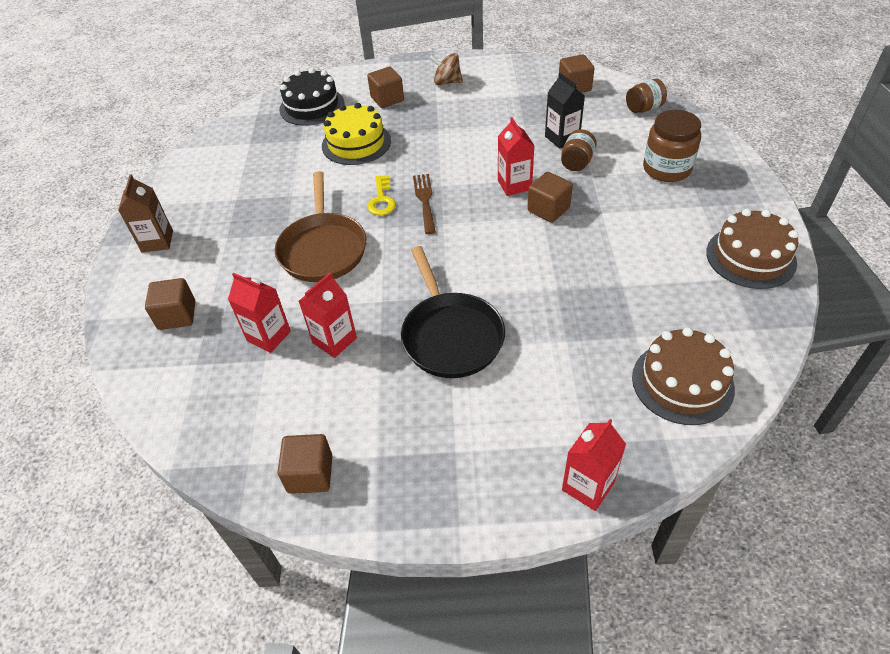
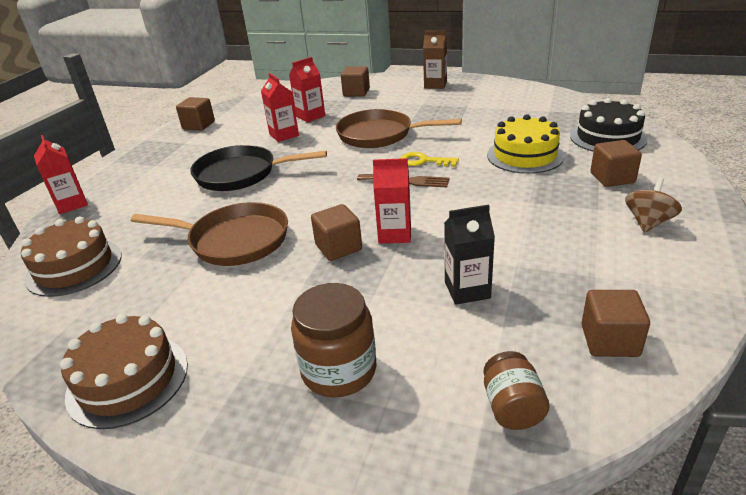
camera: 110 degrees right, 15 degrees down
brown jar [561,129,597,171] -> none
none -> brown pan [131,202,288,266]

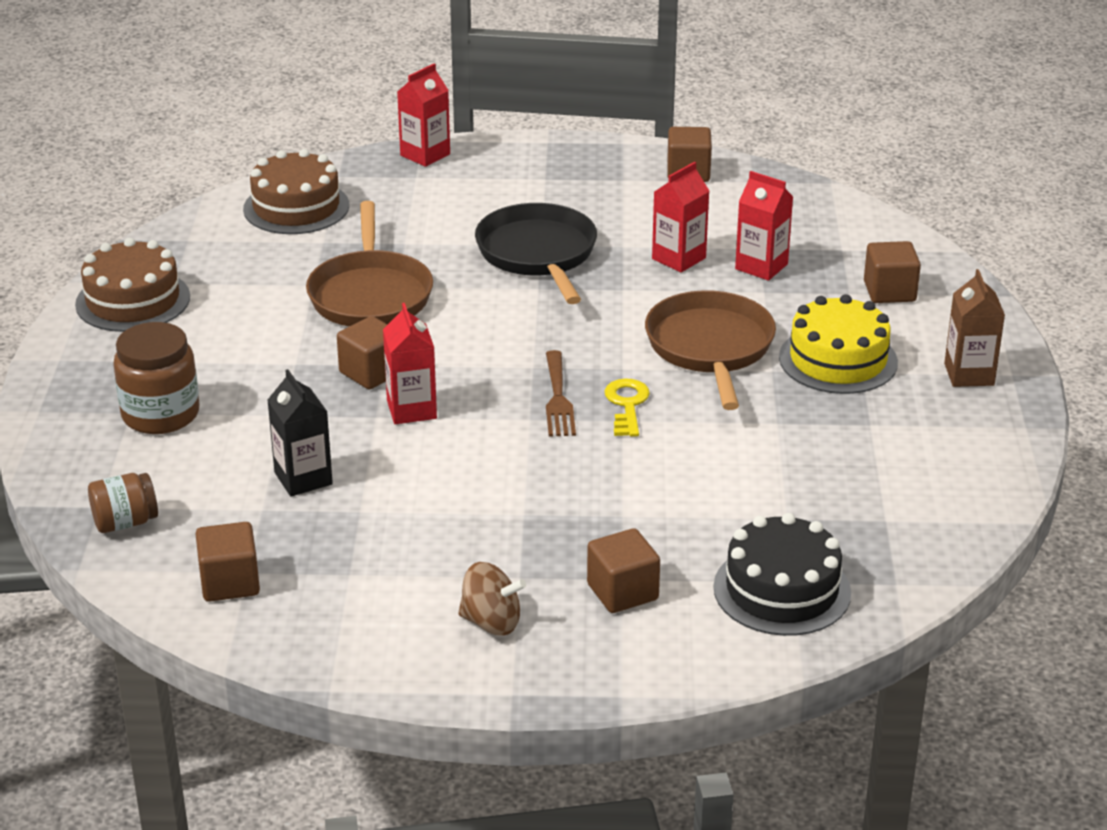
camera: 70 degrees right, 0 degrees up
yellow cake [487,114,564,174] -> yellow cake moved to [779,294,898,394]

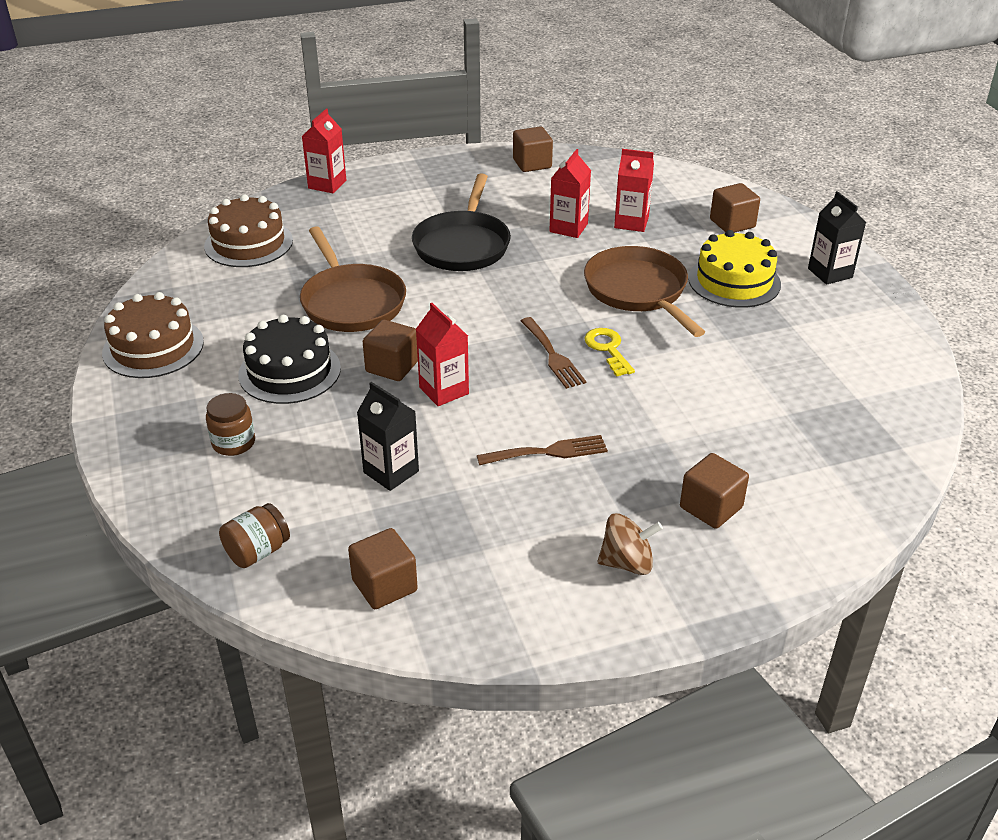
camera: 20 degrees left, 5 degrees up
brown jar [113,322,200,434] -> brown jar [206,393,255,456], size x0.62
black pan [475,203,597,304] -> black pan turned 135 degrees counterclockwise [412,174,511,271]
black cake [713,513,851,636] -> black cake moved to [238,315,341,404]
brown carton [944,269,1005,387] -> black carton [808,191,866,285]
none -> brown fork [477,435,608,465]

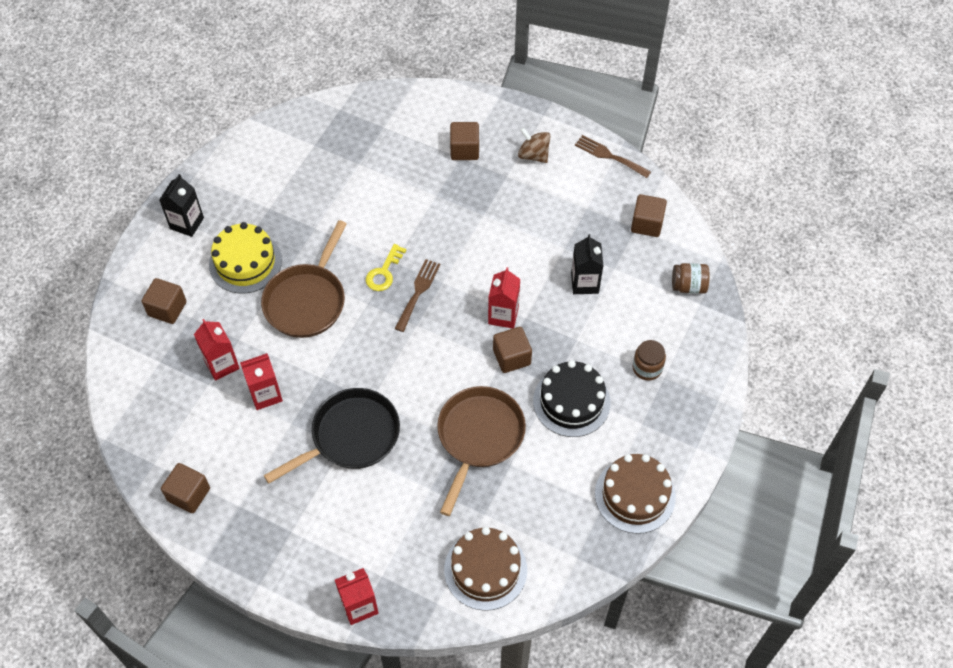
camera: 135 degrees left, 20 degrees up
brown fork [477,435,608,465] -> brown fork moved to [575,135,651,178]

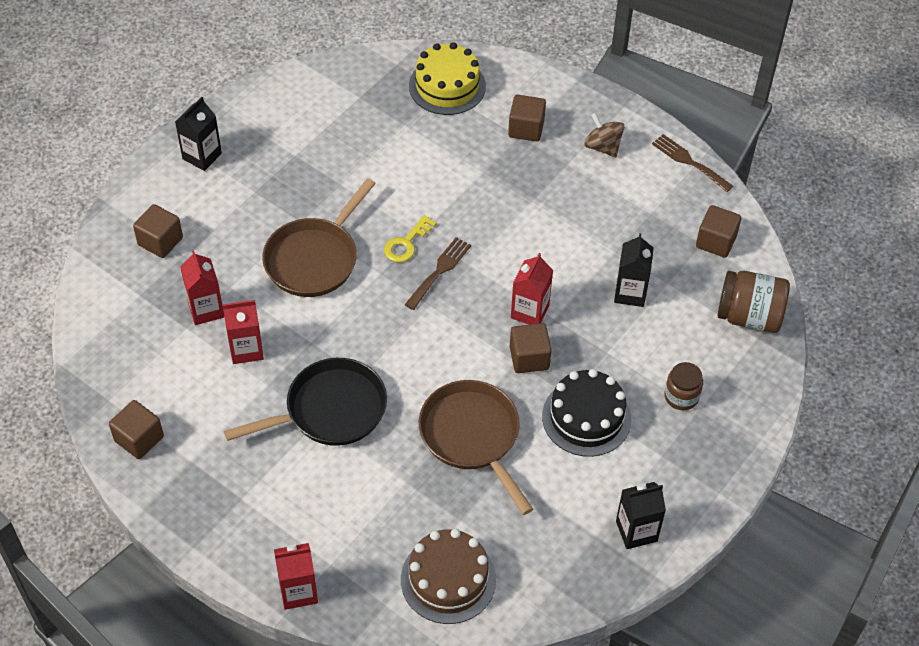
camera: 10 degrees right, 5 degrees down
yellow cake [209,222,282,294] -> yellow cake moved to [409,42,486,115]
brown pan [437,386,526,516] -> brown pan turned 60 degrees counterclockwise [419,380,533,515]
brown cake [595,454,676,534] -> black carton [616,482,666,549]
brown jar [672,263,710,294] -> brown jar [718,271,790,333], size x1.60

